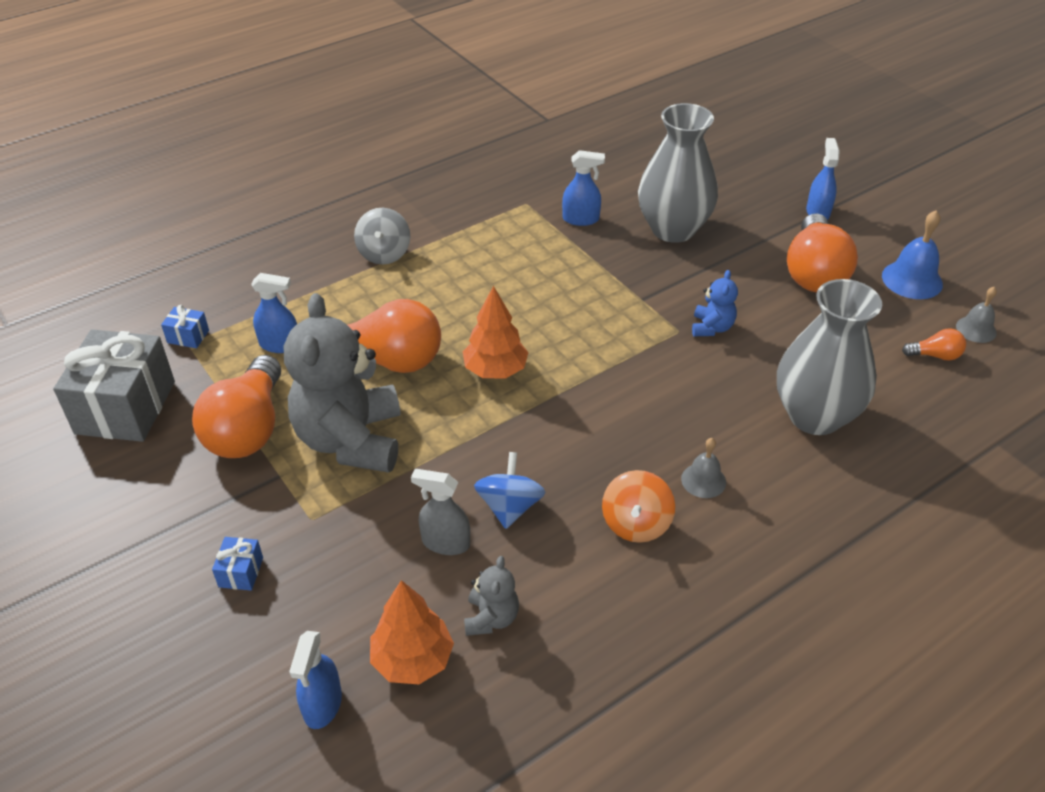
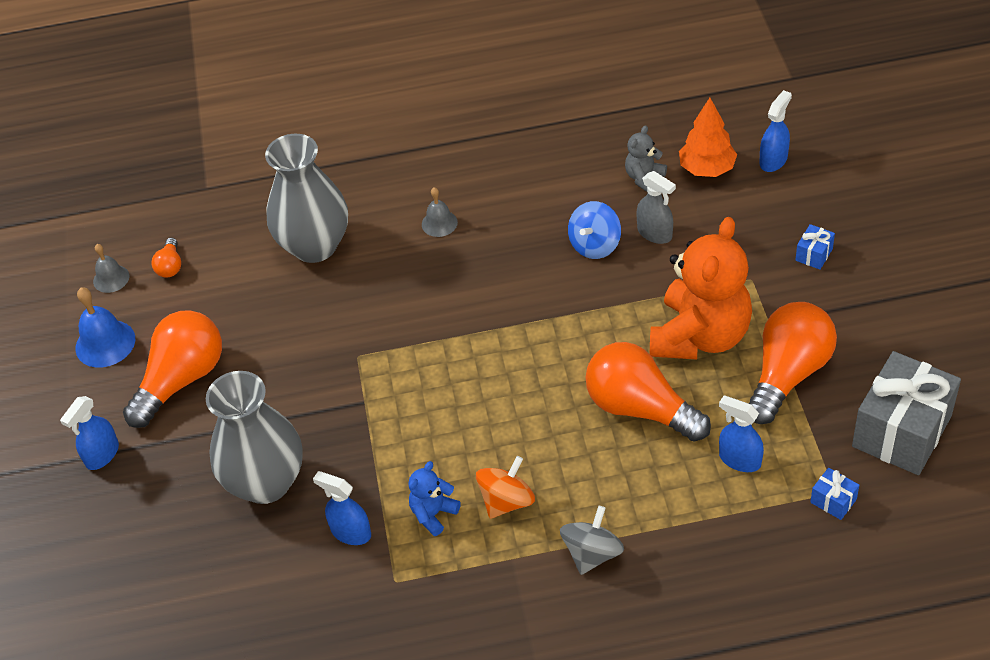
camera: 150 degrees left, 5 degrees up
grey teddy bear [284,293,400,473] -> orange teddy bear [650,217,752,360]
orange tree [463,286,529,379] -> none
orange spinning top [602,470,675,543] -> orange spinning top moved to [476,456,535,519]
blue teddy bear [692,270,738,336] -> blue teddy bear moved to [409,461,461,536]
orange light bulb [902,328,966,361] -> orange light bulb turned 120 degrees counterclockwise [151,238,181,278]

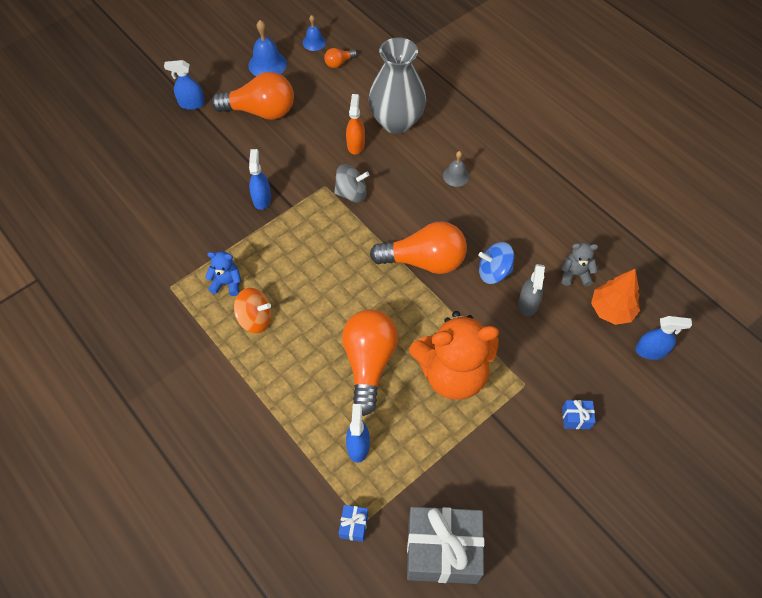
camera: 55 degrees right, 10 degrees up
grey bell [93,244,129,293] -> blue bell [303,15,326,51]
grey vase [206,371,303,504] -> none
blue spray bottle [313,471,371,545] -> blue spray bottle moved to [249,149,271,210]
grey spinning top [560,506,624,575] -> grey spinning top moved to [334,164,369,203]
orange light bulb [748,302,837,424] -> orange light bulb moved to [370,221,467,274]
none -> orange spray bottle [346,94,365,154]

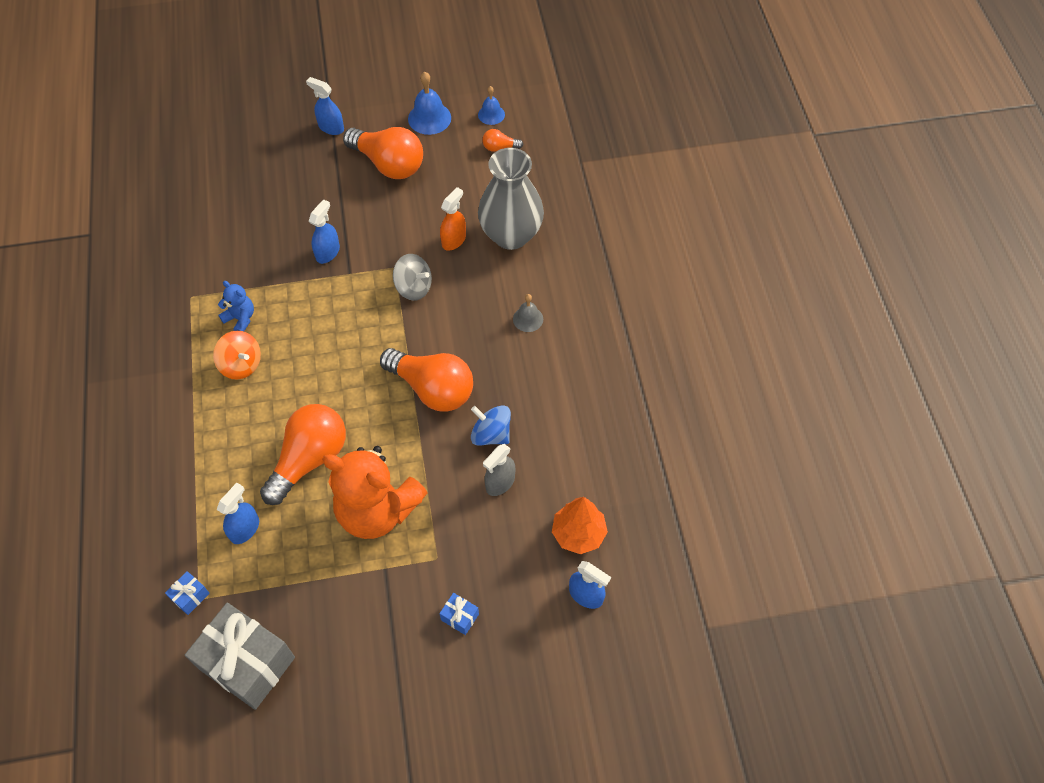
camera: 30 degrees right, 0 degrees up
grey teddy bear [561,242,598,286] -> none

